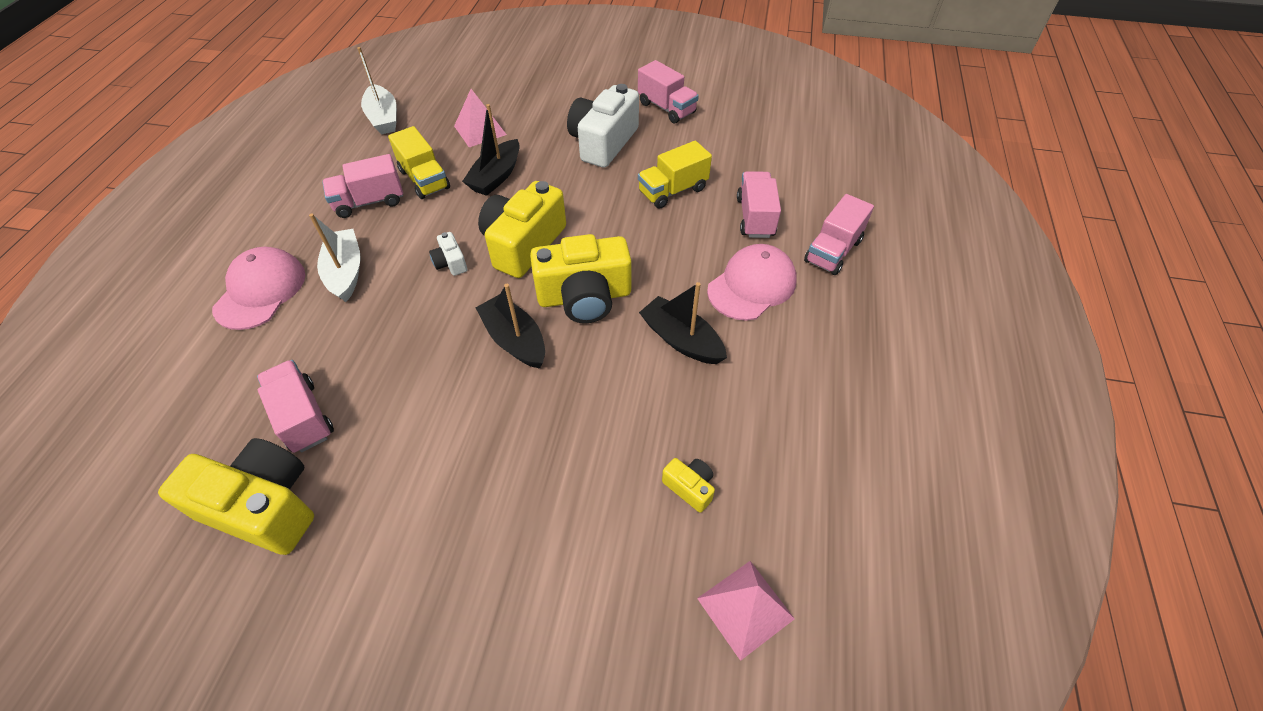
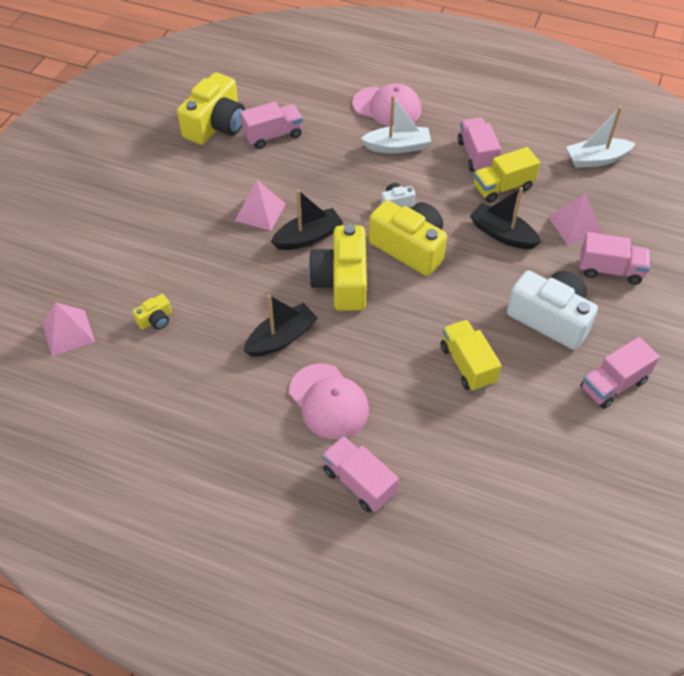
camera: 100 degrees right, 0 degrees up
pink truck [737,171,781,238] -> pink truck moved to [580,232,650,285]
none -> pink pyramid [235,180,286,231]

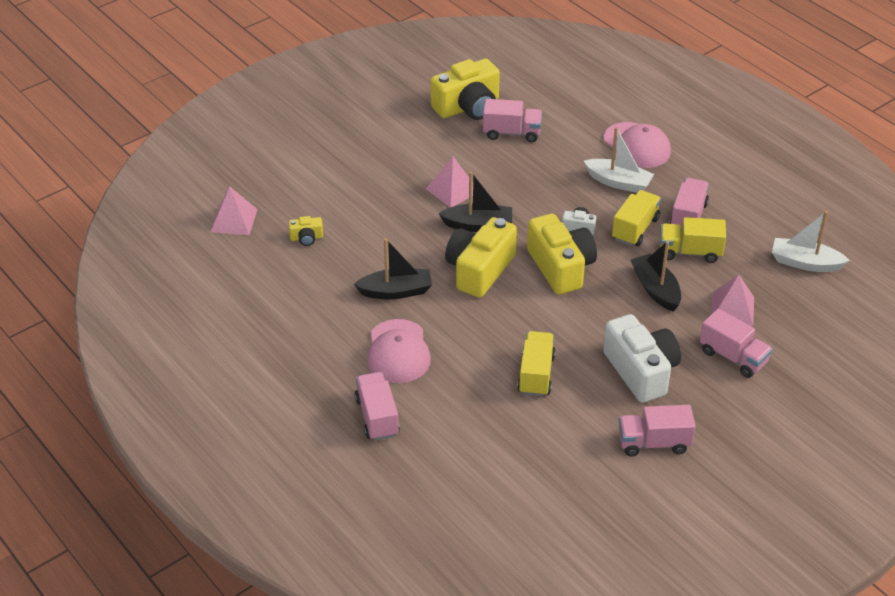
camera: 30 degrees right, 10 degrees down
none -> yellow truck [612,190,661,246]

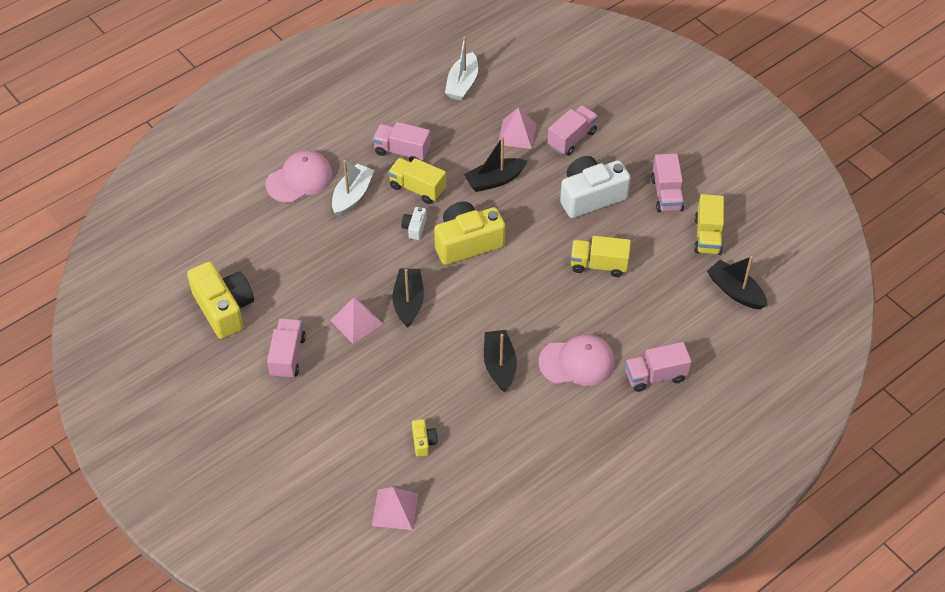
camera: 90 degrees left, 10 degrees up
yellow camera [445,217,517,298] -> none
pink truck [483,99,542,142] -> pink truck moved to [267,318,306,379]
yellow truck [660,217,726,263] -> yellow truck moved to [694,194,724,255]
none -> black boat [707,256,767,309]

